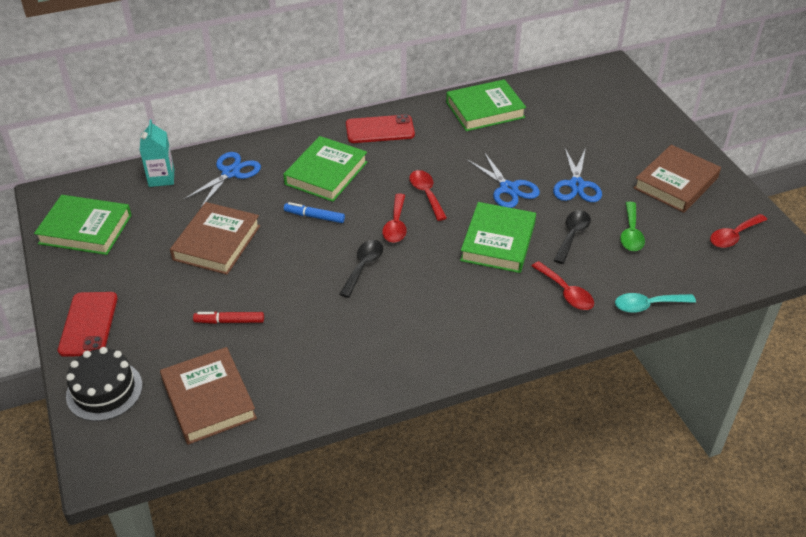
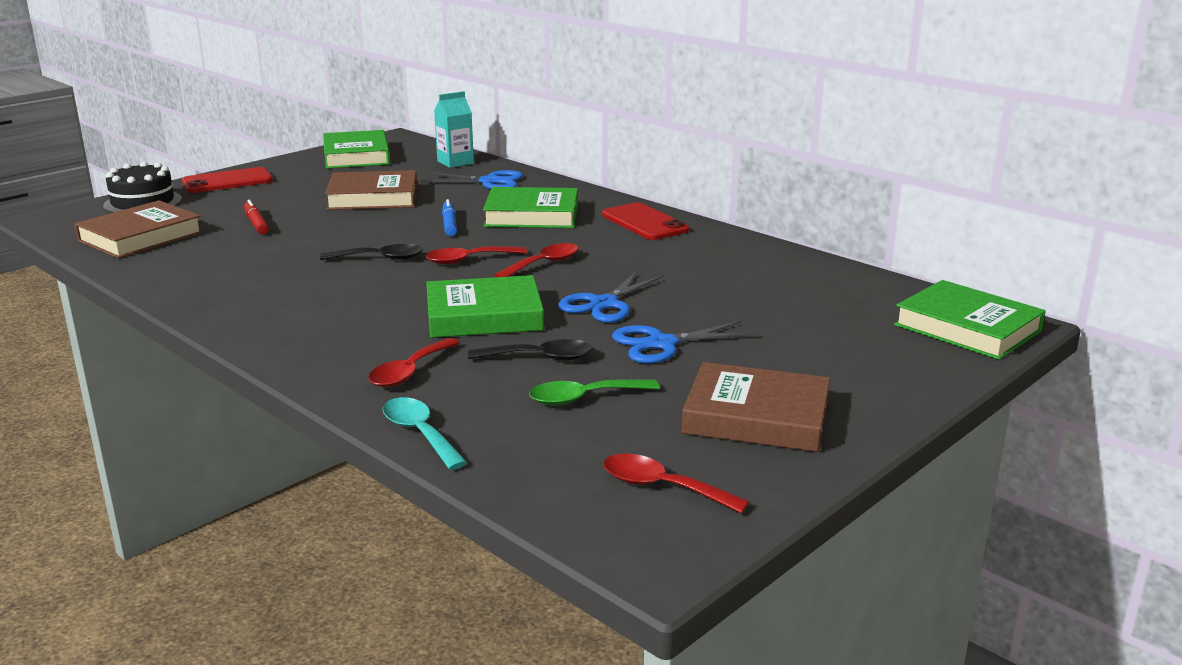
camera: 65 degrees right, 20 degrees down
green book [446,79,526,131] -> green book moved to [894,280,1046,360]

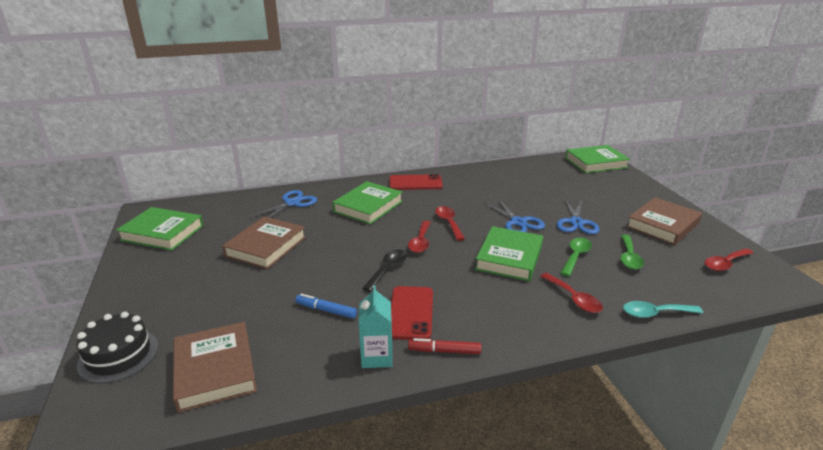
camera: 60 degrees left, 5 degrees up
red phone [182,167,273,193] -> red phone moved to [391,286,433,340]
red marker [244,200,269,235] -> red marker moved to [408,338,481,354]
turquoise carton [434,91,474,168] -> turquoise carton moved to [359,285,393,368]
blue marker [442,199,457,236] -> blue marker moved to [295,294,357,318]
black spoon [468,339,593,361] -> green spoon [561,238,592,276]

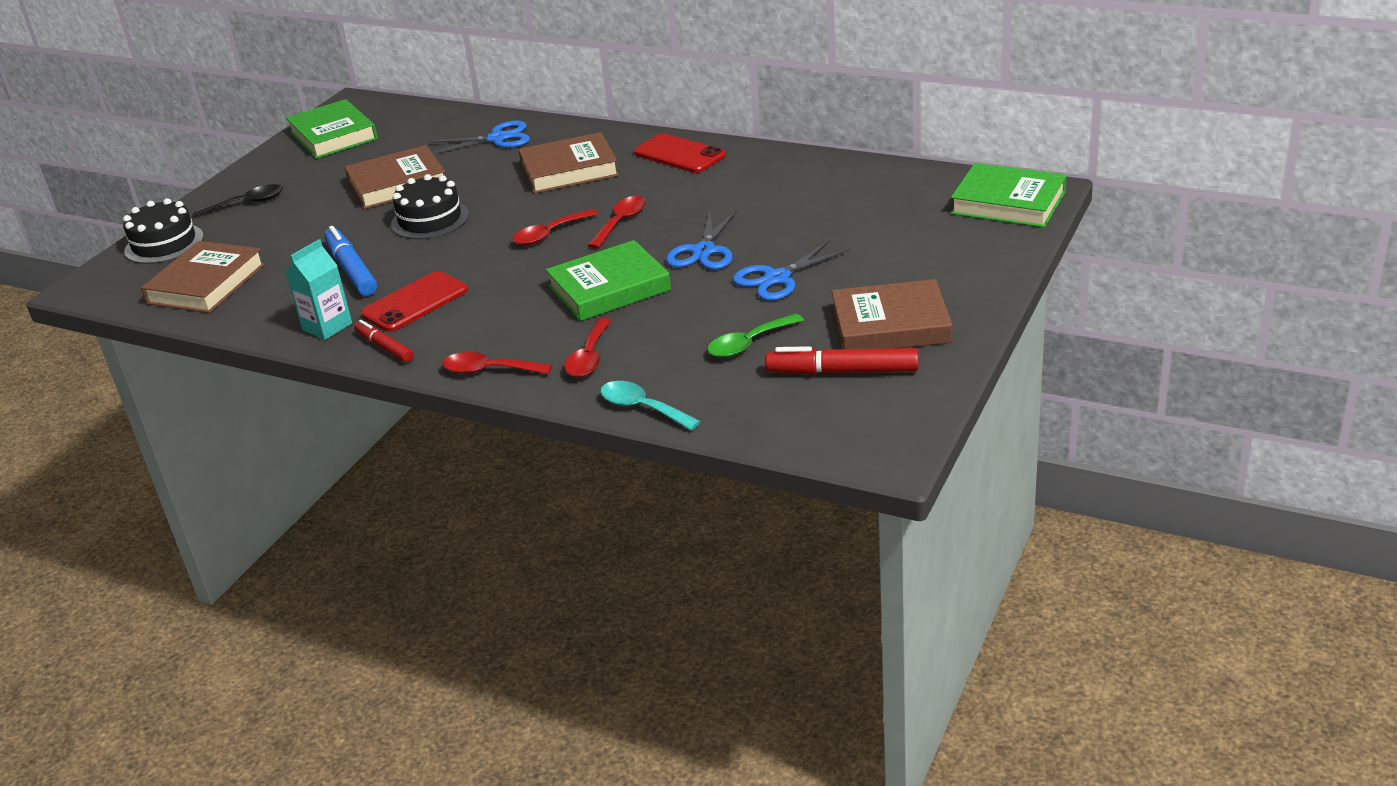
camera: 45 degrees right, 5 degrees up
blue marker [295,294,357,318] -> blue marker [324,226,377,296], size x1.58
green book [332,181,403,224] -> brown book [518,132,619,194]
black spoon [362,249,407,292] -> black spoon moved to [193,184,283,217]
green spoon [561,238,592,276] -> none
red spoon [705,248,753,271] -> red spoon moved to [442,352,552,375]
none -> black cake [391,174,469,239]
none -> red marker [765,346,919,375]

